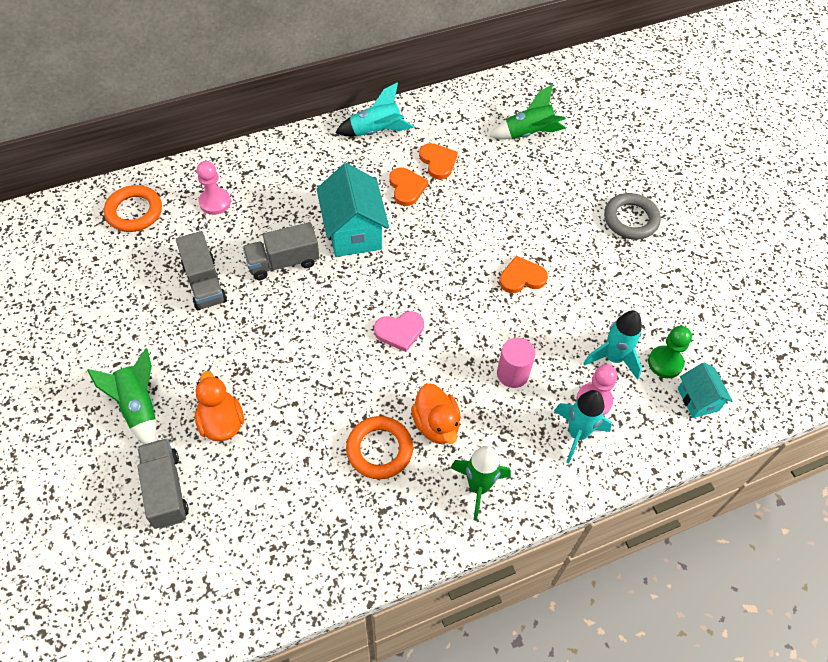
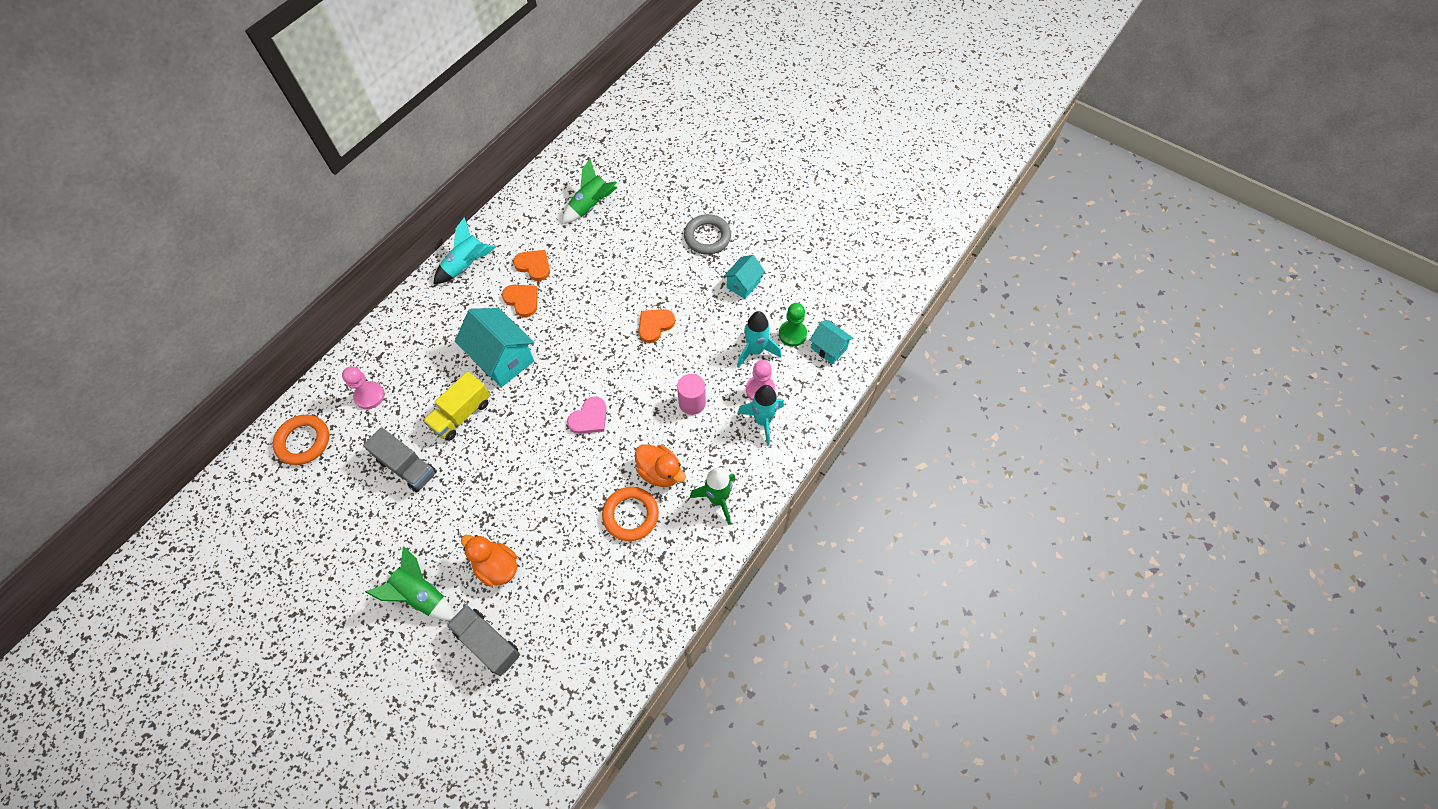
camera: 30 degrees left, 5 degrees up
grey truck [243,222,320,280] -> yellow truck [423,372,490,441]
none -> turquoise house [723,255,765,299]

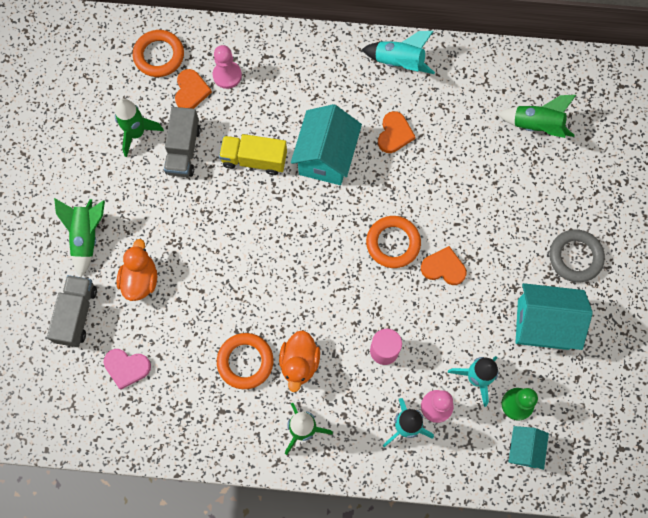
camera: 60 degrees right, 10 degrees up
orange heart [513,250,550,281] -> orange heart moved to [175,69,212,109]
pink heart [567,396,607,434] -> pink heart moved to [104,349,151,390]
turquoise house [723,255,765,299] -> turquoise house [516,283,593,350], size x1.76
none -> green rocket [115,99,164,157]
none -> orange ring [366,216,421,268]

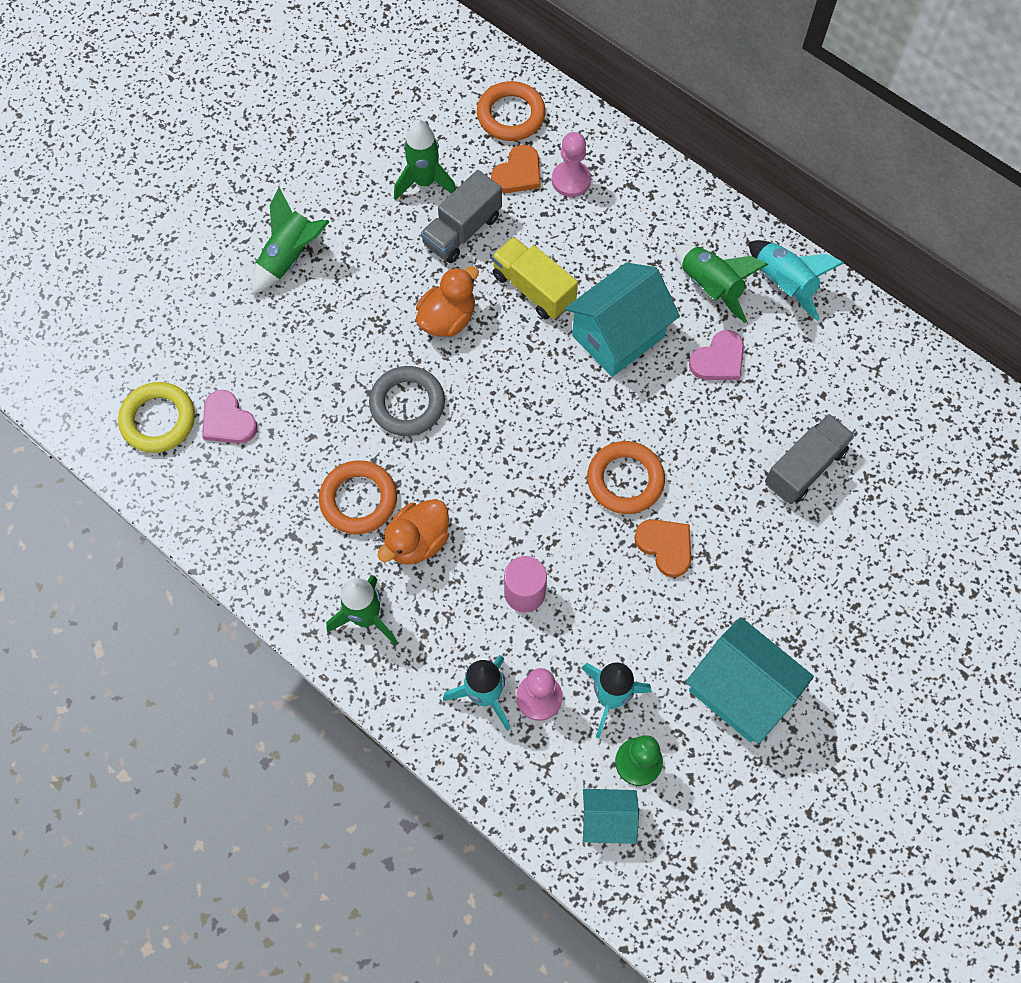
camera: 35 degrees right, 5 degrees down
grey truck [47,275,97,347] -> grey truck moved to [765,414,855,504]
orange duck [117,239,157,301] -> orange duck moved to [416,266,479,337]
orange heart [378,111,416,153] -> pink heart [689,330,744,380]
green rocket [498,95,576,138] -> green rocket moved to [675,244,768,323]
turquoise house [508,426,549,470] -> turquoise house turned 45 degrees clockwise [583,789,639,844]
grey ring [550,229,605,282] -> grey ring moved to [369,366,445,436]
none -> yellow ring [118,382,195,453]

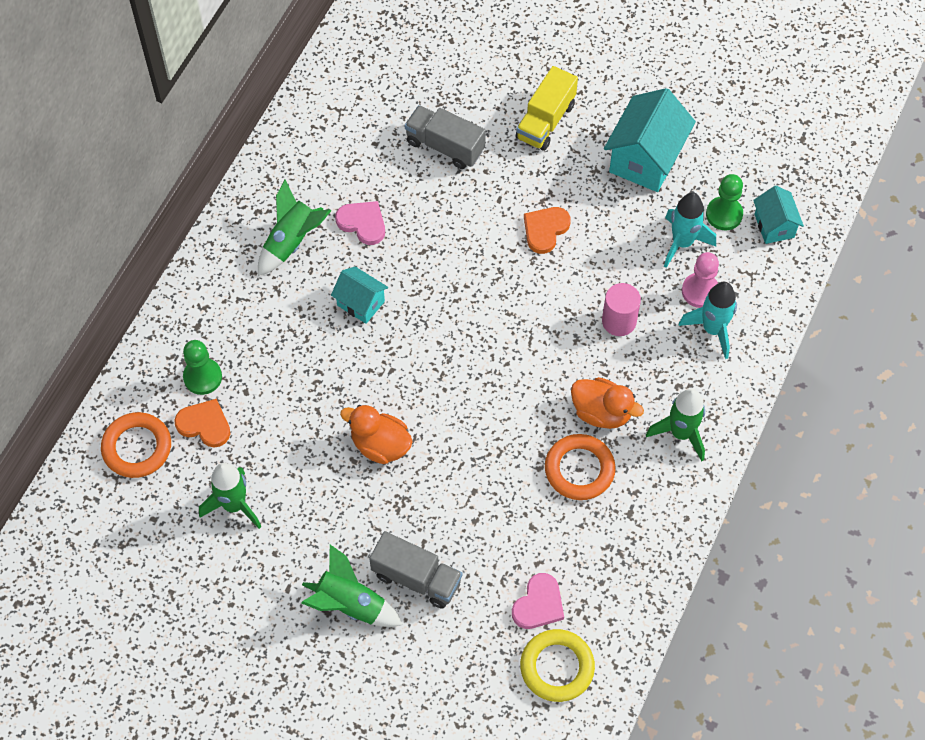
camera: 105 degrees left, 5 degrees down
grey ring [369,366,445,436] -> none
grey truck [421,170,502,263] -> grey truck moved to [369,531,462,609]
yellow truck [492,237,578,320] -> yellow truck moved to [516,66,578,151]
pink pawn [552,132,591,197] -> green pawn [183,340,222,395]
turquoise house [565,263,680,377] -> turquoise house [331,267,388,324], size x0.57
orange ring [587,441,665,514] -> none
turquoise rocket [749,240,844,321] -> none

